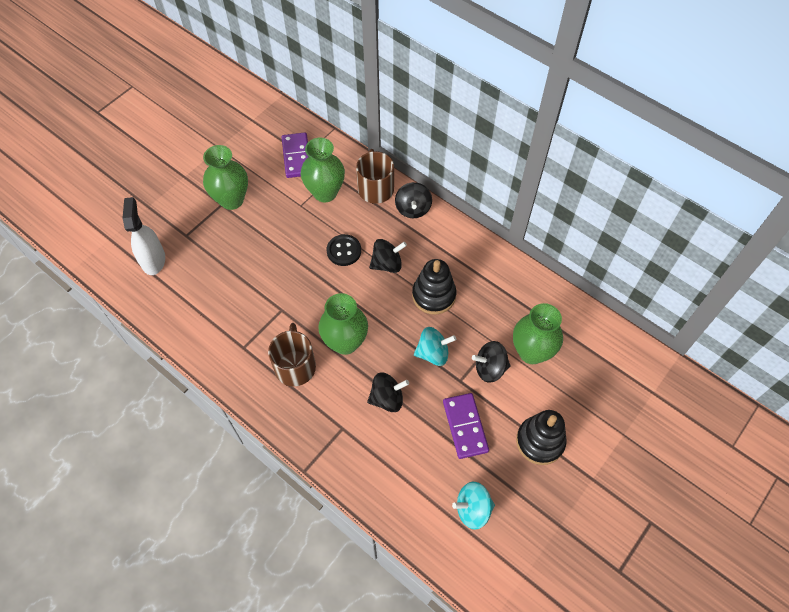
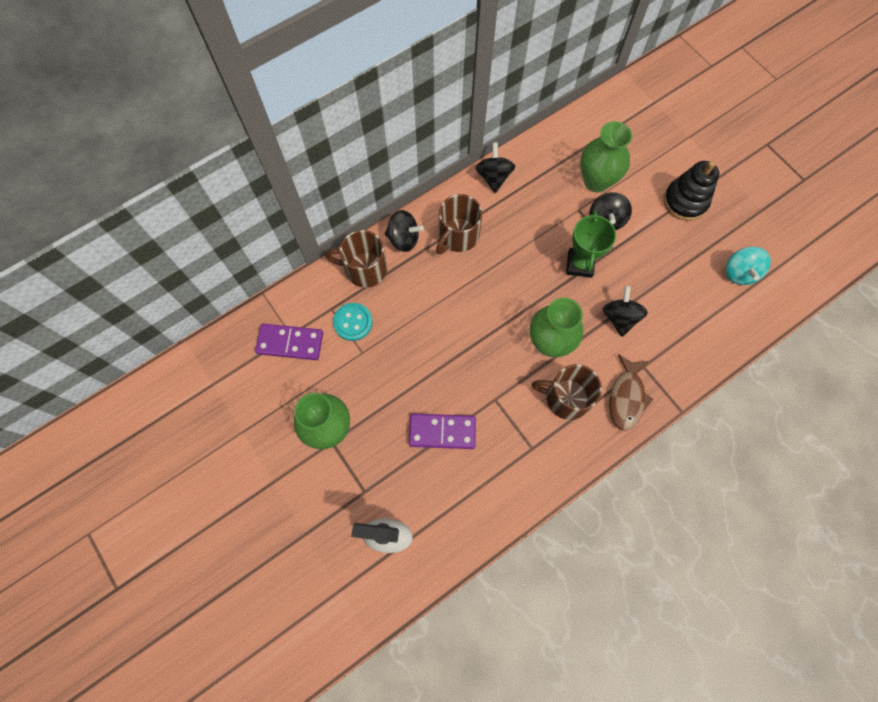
camera: 75 degrees left, 10 degrees up
green vase [301,138,345,202] -> turquoise button [333,303,372,341]
black button [326,234,361,266] -> none
black spinning top [369,239,407,273] -> black spinning top moved to [475,142,515,193]
black stacking toy [412,259,456,315] -> none
turquoise spinning top [414,327,456,366] -> green trophy [566,211,616,278]
purple domino [443,393,489,459] -> purple domino moved to [409,413,476,449]
none -> brown mug [436,194,482,254]
none -> brown fish [609,354,653,431]

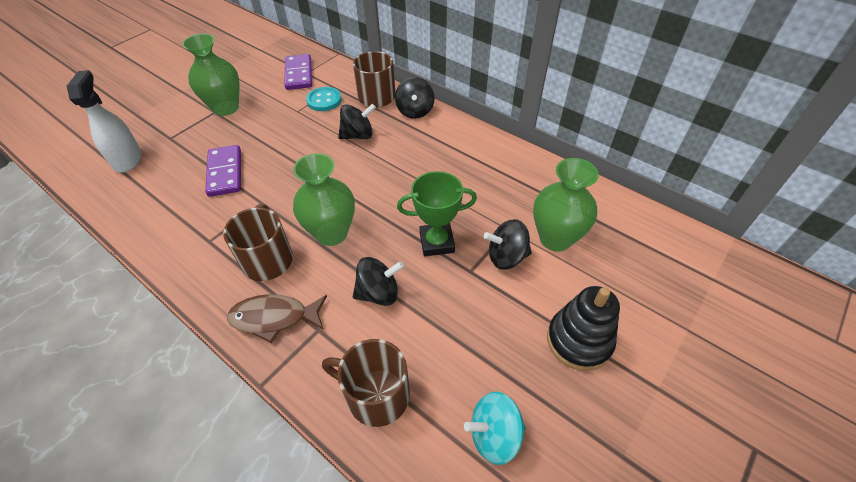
camera: 75 degrees right, 20 degrees down
brown mug [436,194,482,254] -> brown mug moved to [322,339,410,427]
black spinning top [475,142,515,193] -> black spinning top moved to [338,104,376,139]

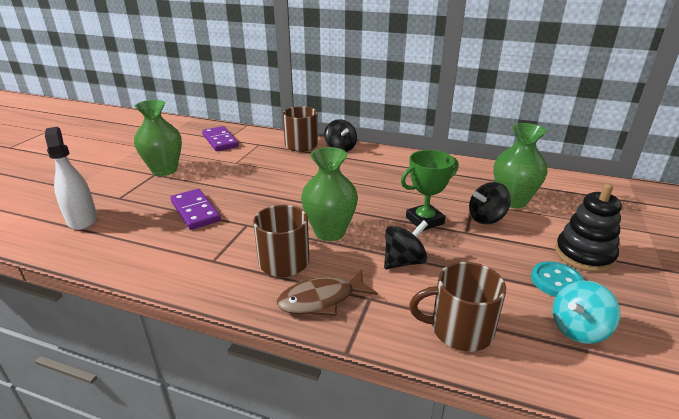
camera: 20 degrees left, 20 degrees down
turquoise button [306,87,342,111] -> turquoise button moved to [531,261,585,297]
black spinning top [338,104,376,139] -> none

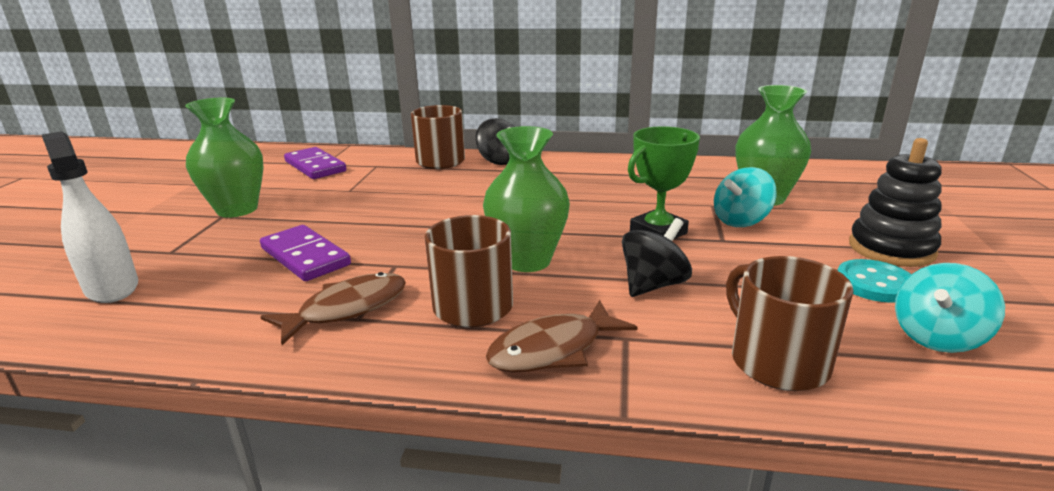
camera: 10 degrees left, 5 degrees down
brown mug [409,262,506,352] -> brown mug turned 75 degrees clockwise [726,256,853,391]
black spinning top [469,182,511,224] -> turquoise spinning top [714,167,777,227]
none -> brown fish [260,272,406,345]

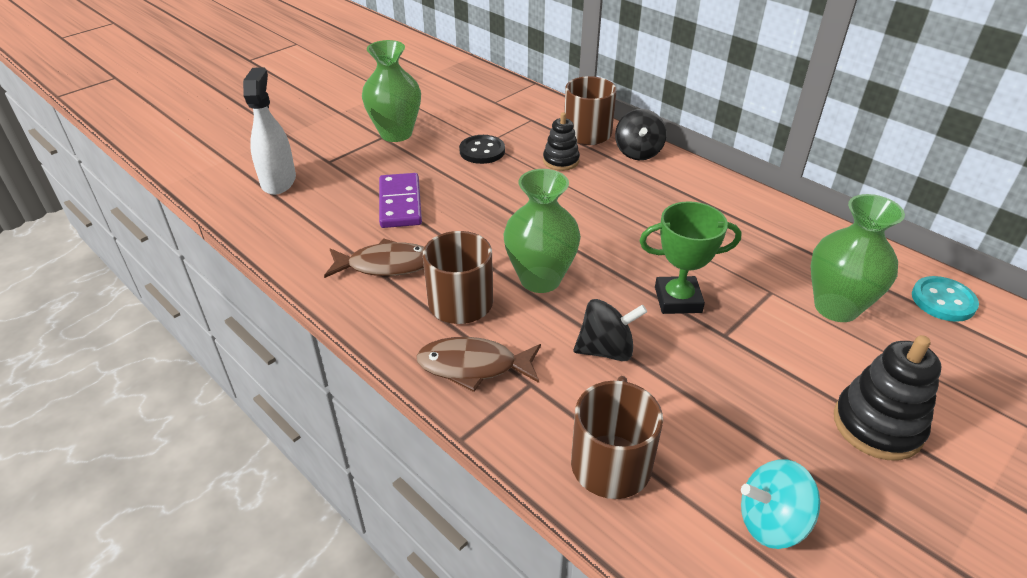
camera: 35 degrees right, 15 degrees up
purple domino [284,147,346,179] -> none
turquoise spinning top [714,167,777,227] -> none
turquoise button [837,259,911,303] -> turquoise button moved to [912,276,979,322]
none -> black button [459,135,505,164]
none -> black stacking toy [543,112,580,171]

